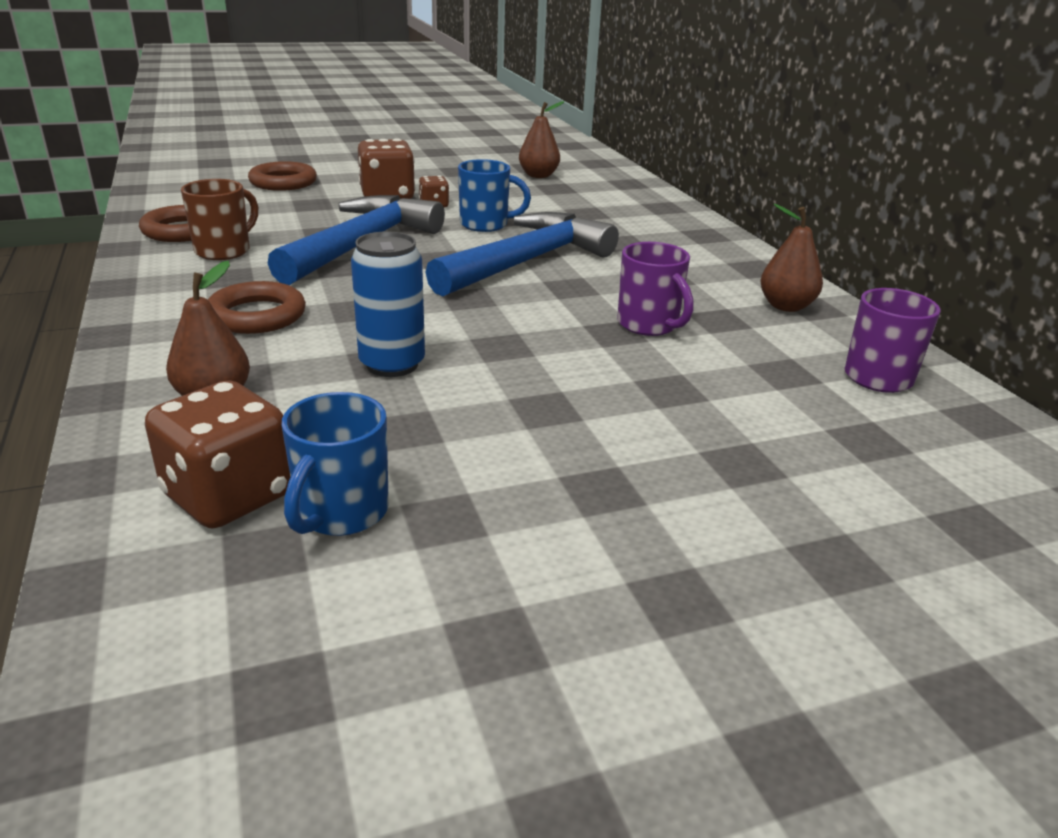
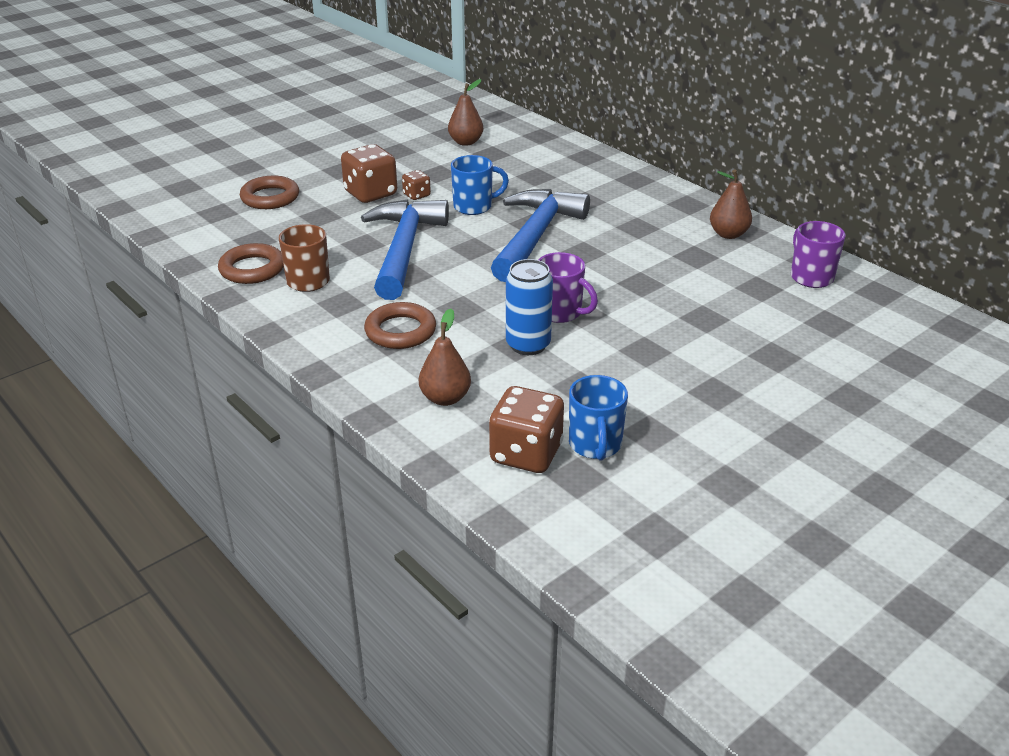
camera: 20 degrees left, 5 degrees up
purple mug [617,242,693,336] -> purple mug moved to [538,252,598,323]

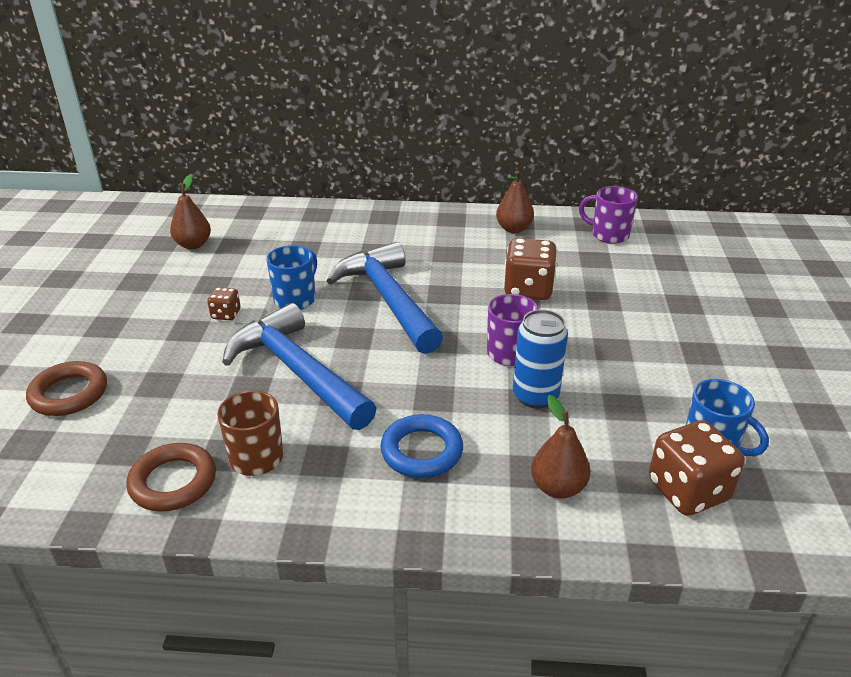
camera: 45 degrees left, 0 degrees up
brown dice [341,144,397,203] -> brown dice moved to [504,238,557,300]
brown ring [364,302,436,349] -> blue ring [380,414,463,478]

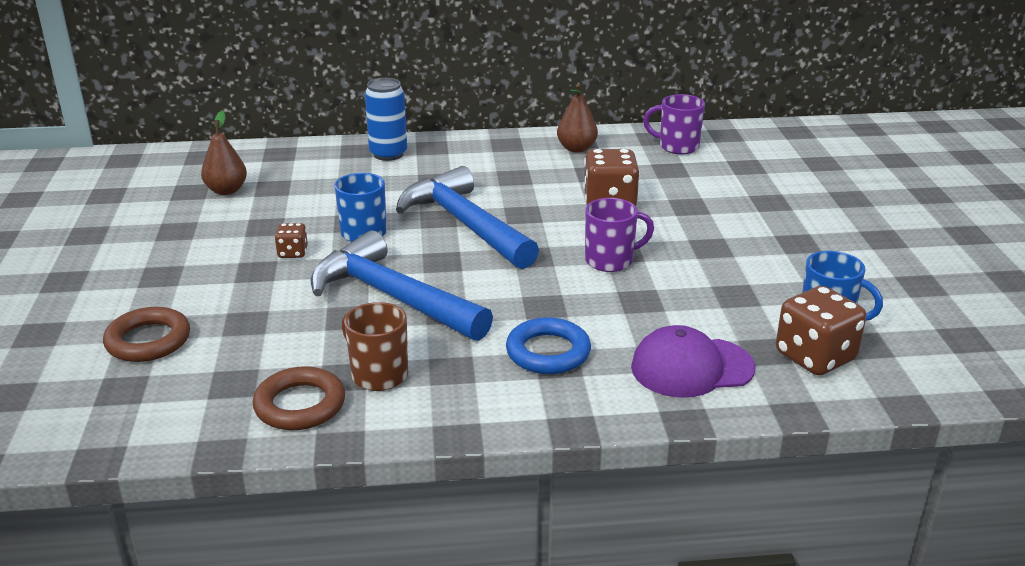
camera: 10 degrees left, 5 degrees down
blue can [513,310,568,408] -> blue can moved to [365,78,407,161]
brown pear [531,395,591,499] -> purple cap [631,325,756,398]

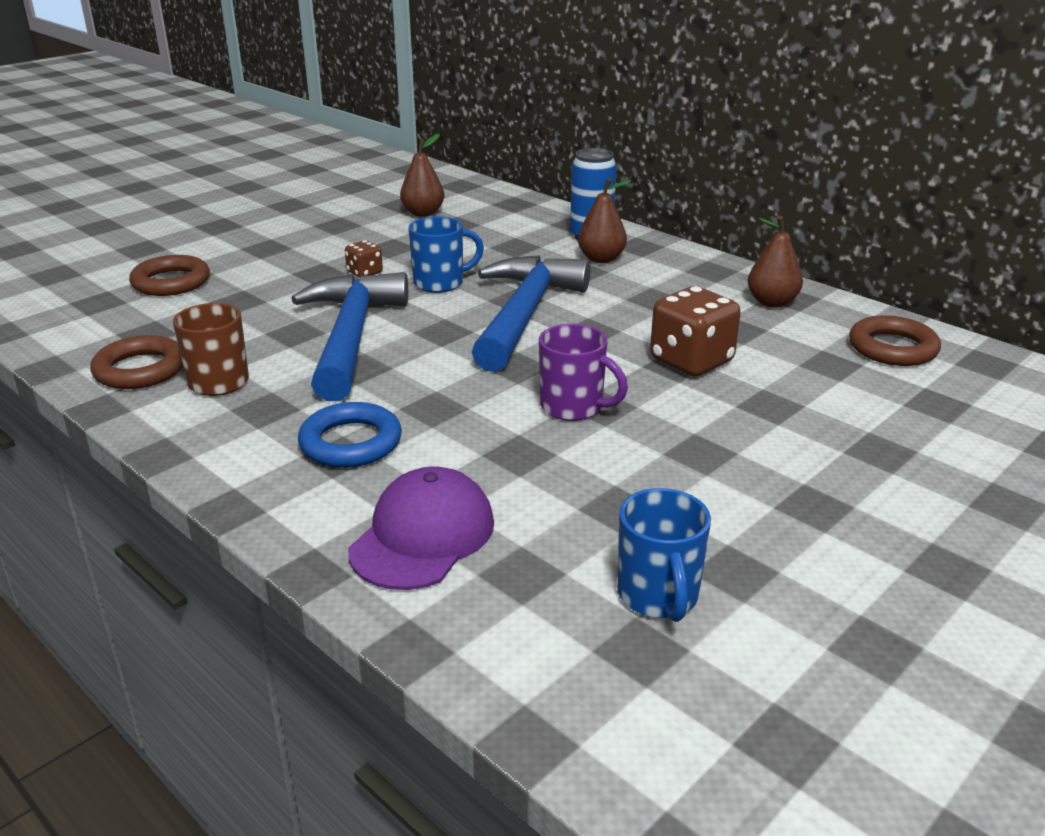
camera: 50 degrees right, 0 degrees up
purple cap [631,325,756,398] -> purple cap turned 75 degrees clockwise [348,466,494,590]
purple mug [643,94,705,154] -> brown ring [849,315,941,366]
brown dice [776,286,866,375] -> none
none -> brown pear [578,178,631,263]

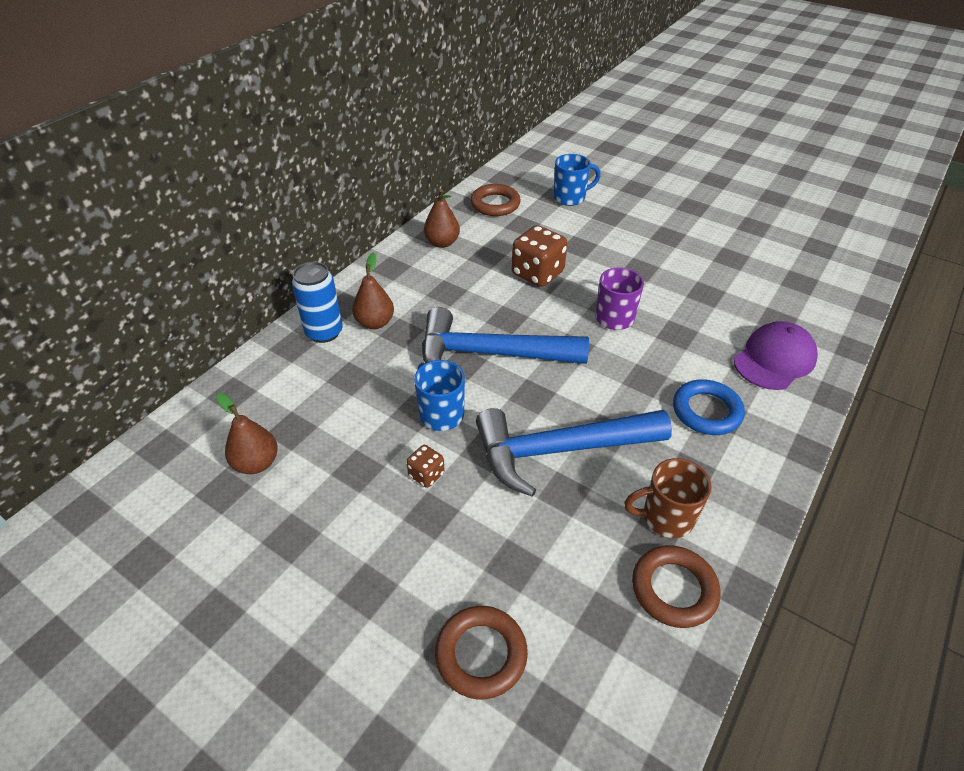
camera: 100 degrees left, 15 degrees up
purple cap [348,466,494,590] -> purple cap turned 120 degrees clockwise [734,321,818,390]
blue mug [617,488,711,622] -> blue mug moved to [553,154,601,206]

